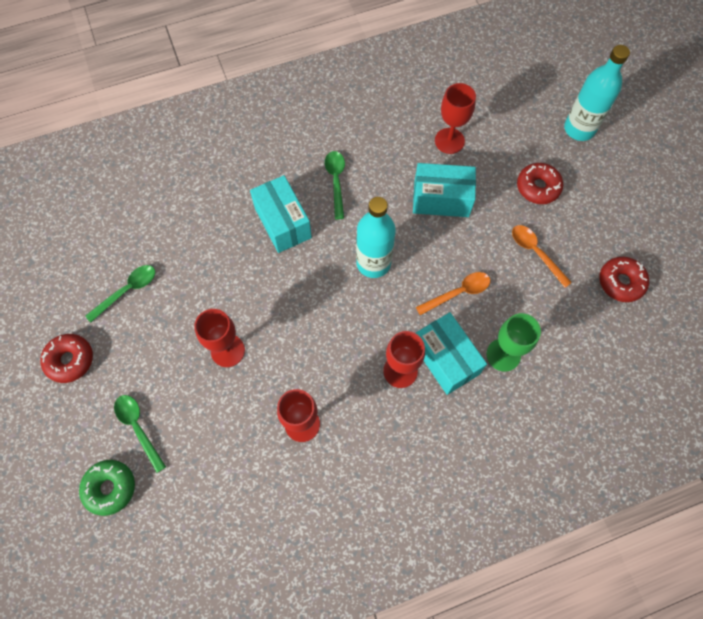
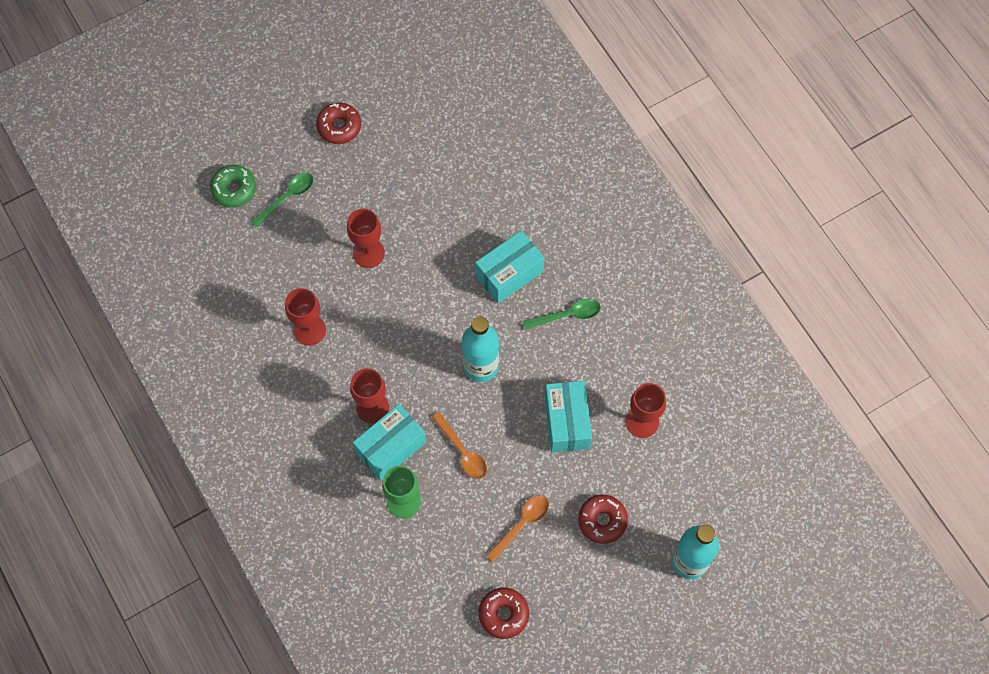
camera: 80 degrees right, 0 degrees up
green spoon [85,265,155,323] -> none

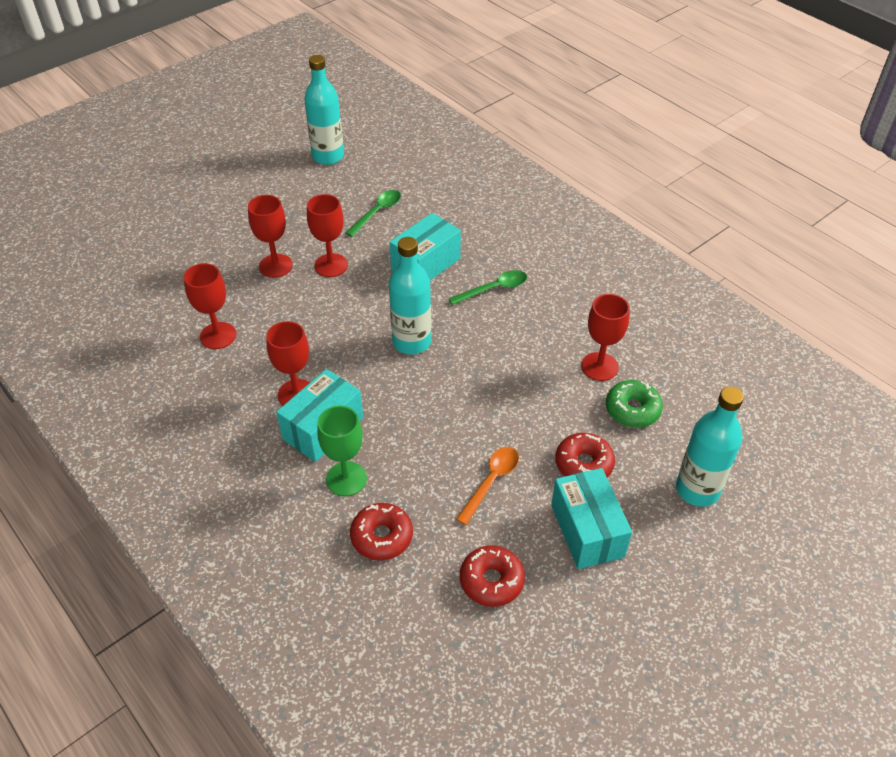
camera: 10 degrees left, 20 degrees down
green donut [210,165,256,208] -> green donut moved to [606,380,663,428]
green spoon [251,172,313,228] -> green spoon moved to [346,190,401,237]
red donut [316,102,361,144] -> red donut moved to [350,503,413,561]
orange spoon [432,412,487,479] -> none
turquoise box [545,381,592,452] -> turquoise box moved to [551,468,632,569]
none -> turquoise bottle [304,55,344,165]
none -> red goblet [307,194,348,277]

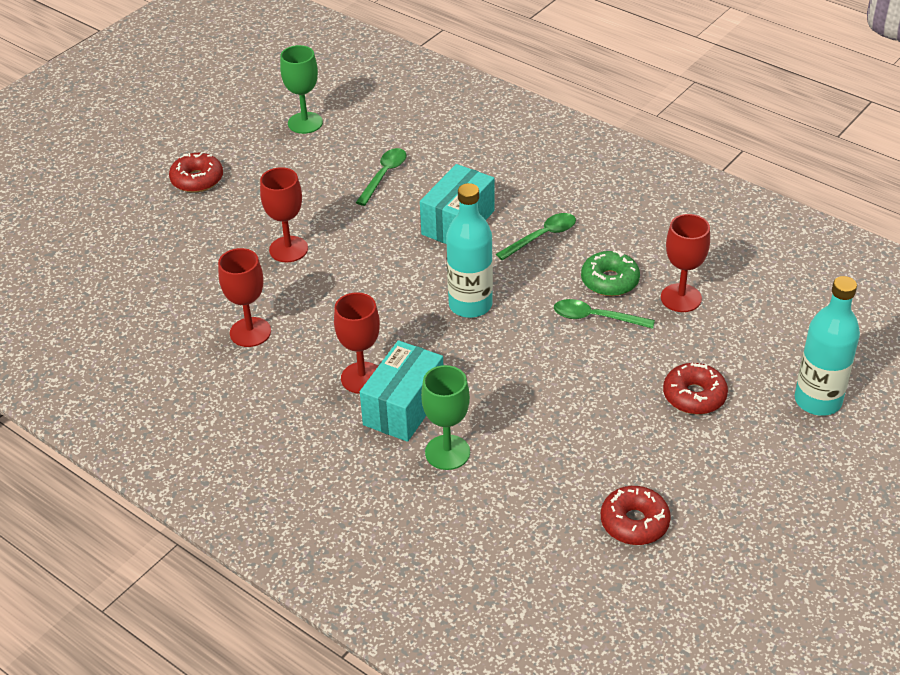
camera: 10 degrees left, 5 degrees down
turquoise bottle [304,55,344,165] -> green goblet [280,45,323,134]
red goblet [307,194,348,277] -> none
red donut [350,503,413,561] -> red donut moved to [169,152,223,193]
orange spoon [456,447,519,525] -> none
turquoise box [551,468,632,569] -> none
green donut [606,380,663,428] -> green donut moved to [581,250,640,296]
none -> green spoon [554,299,655,329]

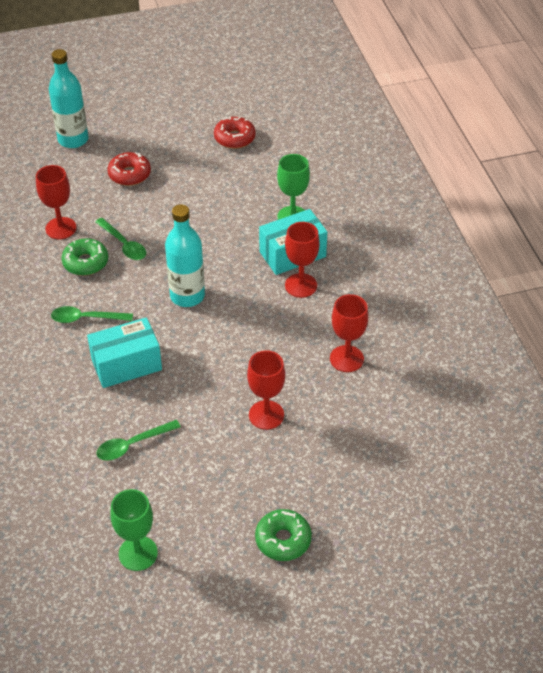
camera: 145 degrees left, 5 degrees up
red donut [169,152,223,193] -> green donut [255,509,312,561]

